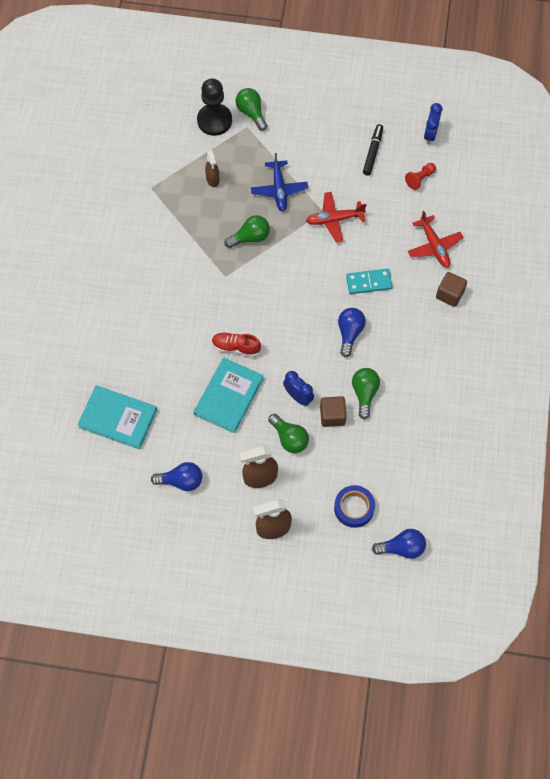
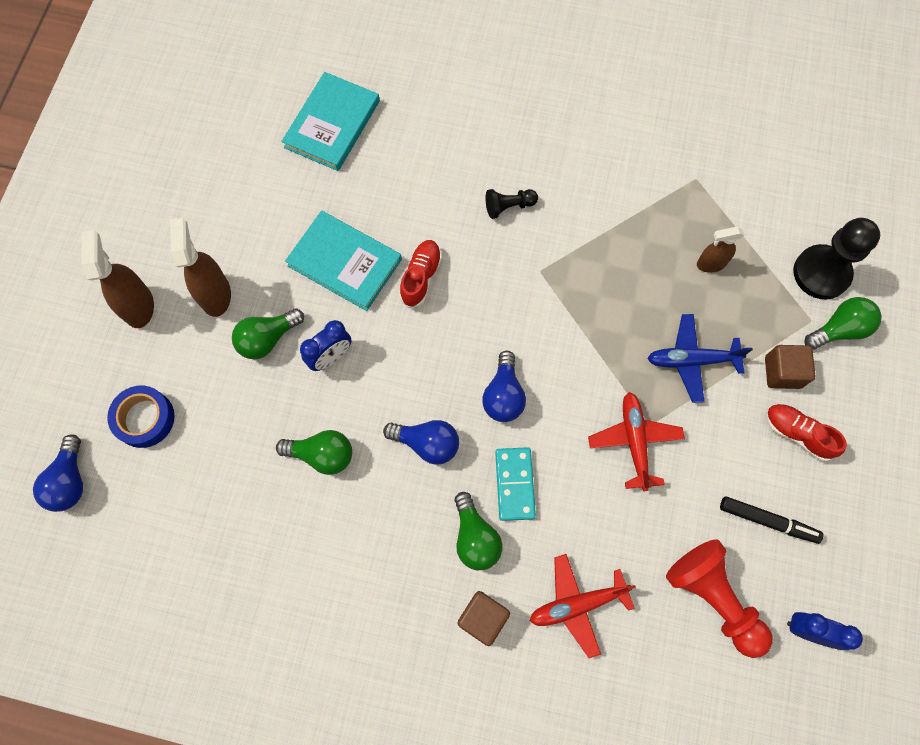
camera: 95 degrees right, 5 degrees up
blue light bulb [151,462,202,491] -> blue light bulb moved to [482,351,526,422]
green light bulb [224,215,270,248] -> green light bulb moved to [455,492,502,570]
brown cube [320,396,347,427] -> brown cube moved to [765,345,815,389]
red pawn [405,163,436,190] -> red pawn [666,540,772,658], size x1.91
none -> black pawn [485,189,538,219]
none -> red shoe [766,404,847,461]

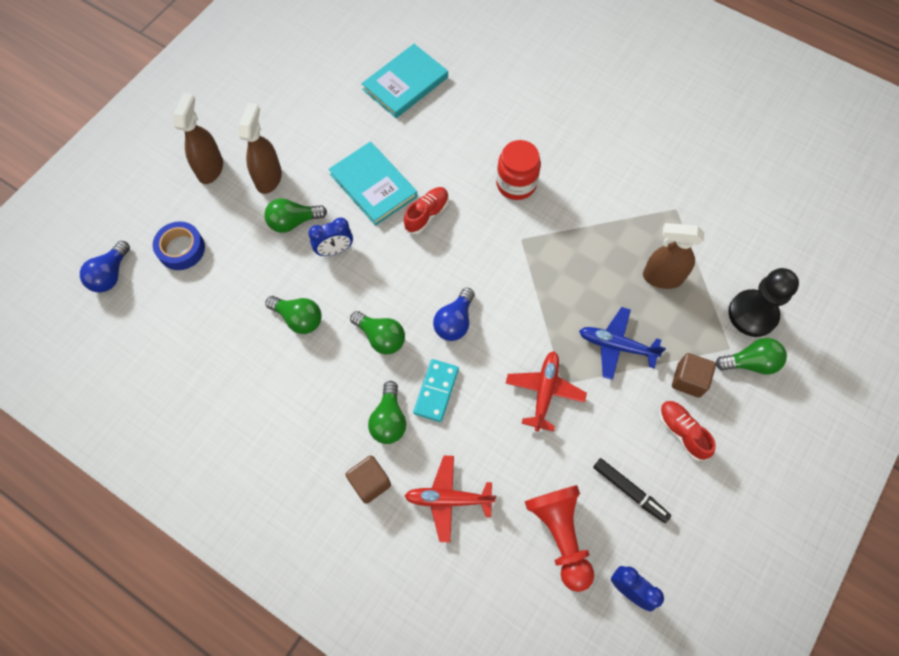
camera: 20 degrees right, 5 degrees down
blue light bulb [383,420,459,465] -> green light bulb [350,311,405,355]
black pawn [485,189,538,219] -> red jar [496,140,541,200]
brown spray bottle [697,227,744,273] -> brown spray bottle [643,223,704,289], size x1.57

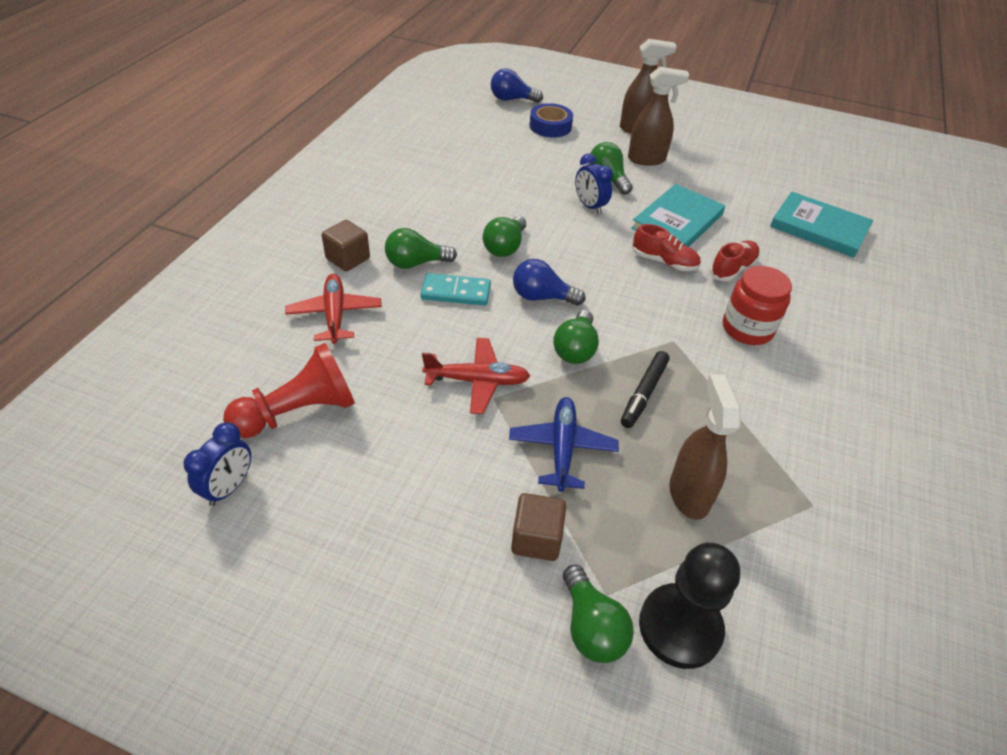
camera: 75 degrees right, 20 degrees down
green light bulb [265,296,321,334] -> green light bulb moved to [553,310,599,364]
black marker [593,458,671,523] -> black marker moved to [621,351,670,428]
red shoe [659,401,716,461] -> red shoe moved to [710,240,760,281]

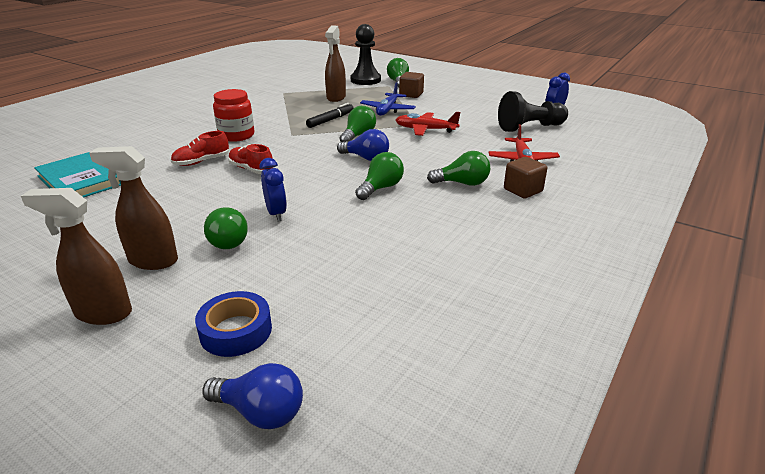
camera: 165 degrees left, 15 degrees down
red pawn [223,343,355,438] -> black pawn [498,91,568,132]
turquoise domino [421,273,491,305] -> none
turquoise book [631,184,725,247] -> none

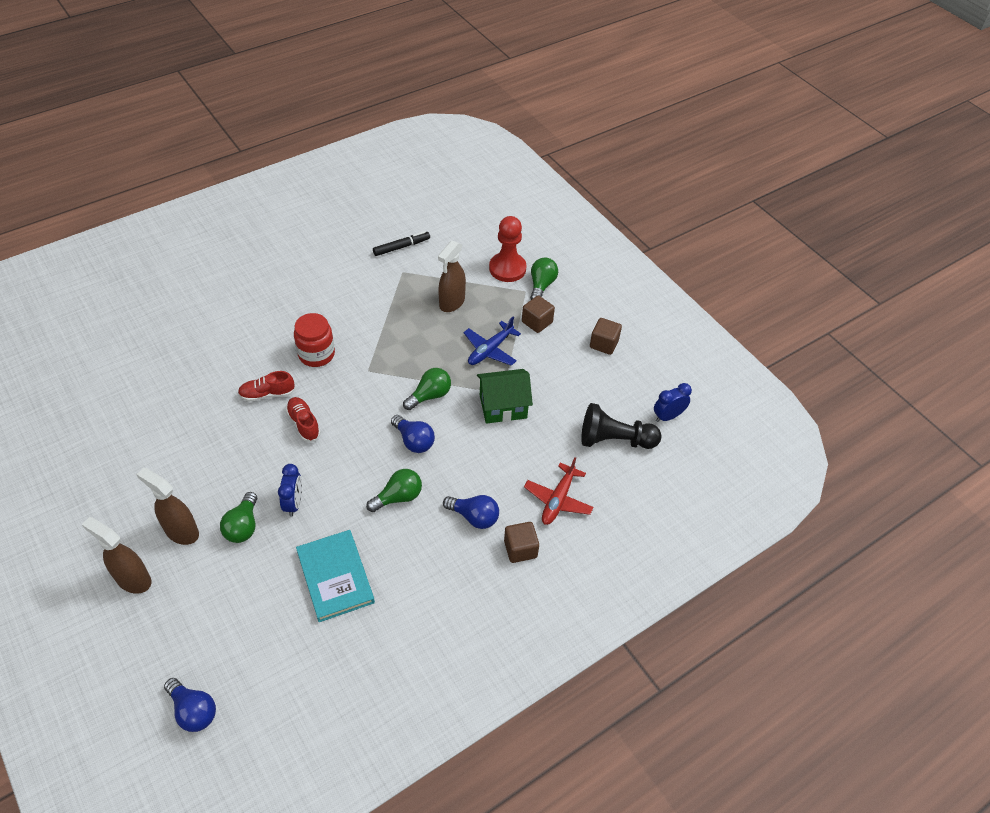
camera: 20 degrees right, 20 degrees up
turquoise book [34,152,121,197] -> turquoise book moved to [296,530,375,622]
blue tape [195,291,272,357] -> none
black marker [306,103,354,128] -> black marker moved to [373,231,430,256]
black pawn [351,24,381,85] -> red pawn [489,216,527,282]
red plane [396,112,460,136] -> green house [477,369,533,424]
green light bulb [427,151,490,186] -> blue light bulb [443,495,499,529]
none -> brown cube [590,318,622,355]

